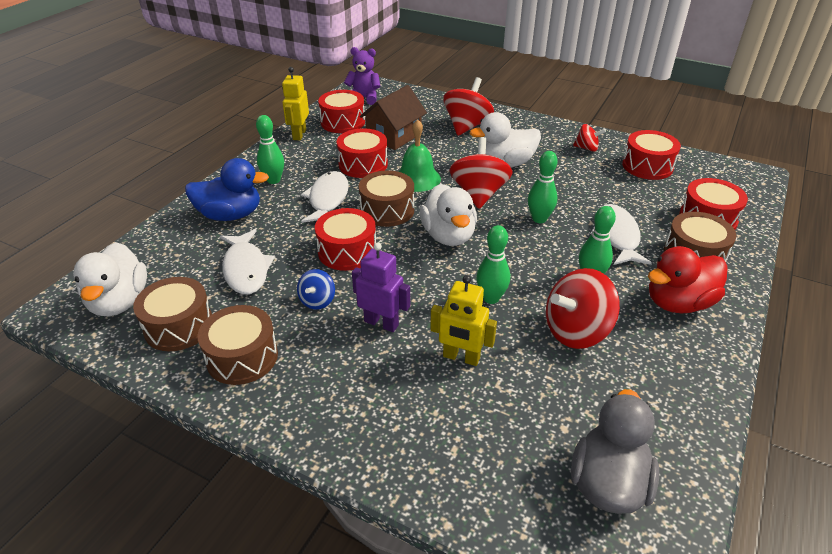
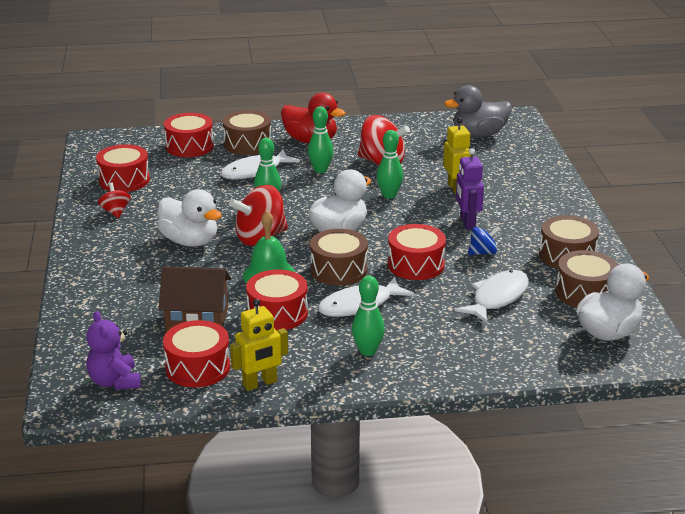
camera: 125 degrees left, 10 degrees down
blue duck [185,158,269,221] -> none
red spinning top [443,77,494,136] -> none

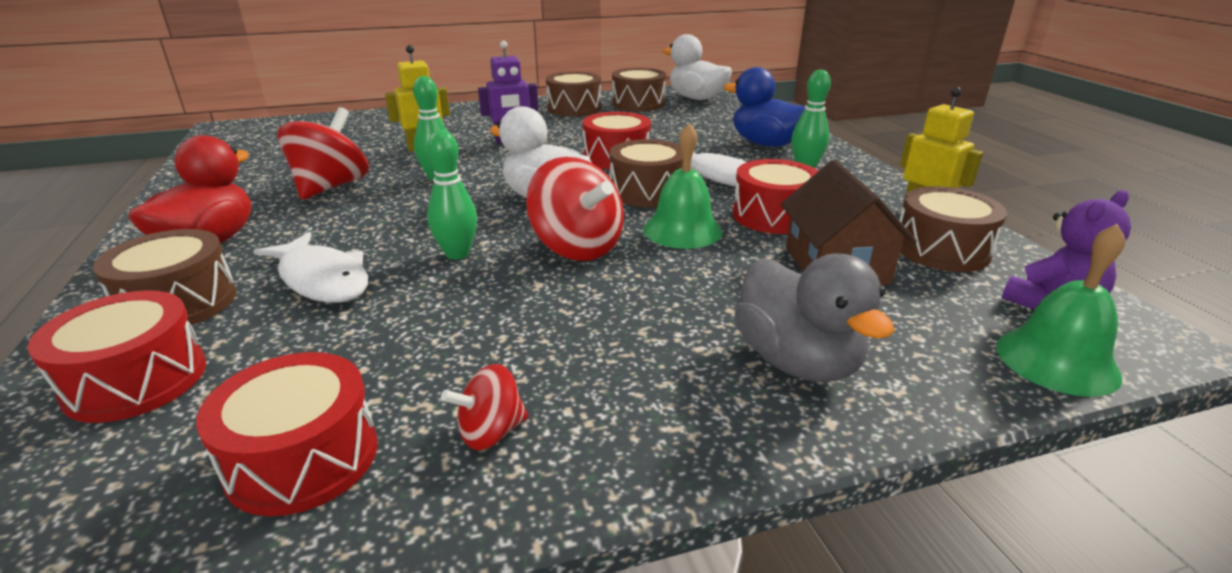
camera: 100 degrees left, 0 degrees up
white duck [157,189,222,247] -> none
red drum [163,320,230,387] -> brown drum [899,186,1007,272]
green bowling pin [308,106,333,173] -> none
grey duck [444,85,512,137] -> grey duck moved to [734,253,894,382]
white fish [455,270,529,323] -> none
blue spinning top [468,226,500,255] -> none
none -> blue duck [723,67,805,147]
none -> green bell [996,224,1125,397]

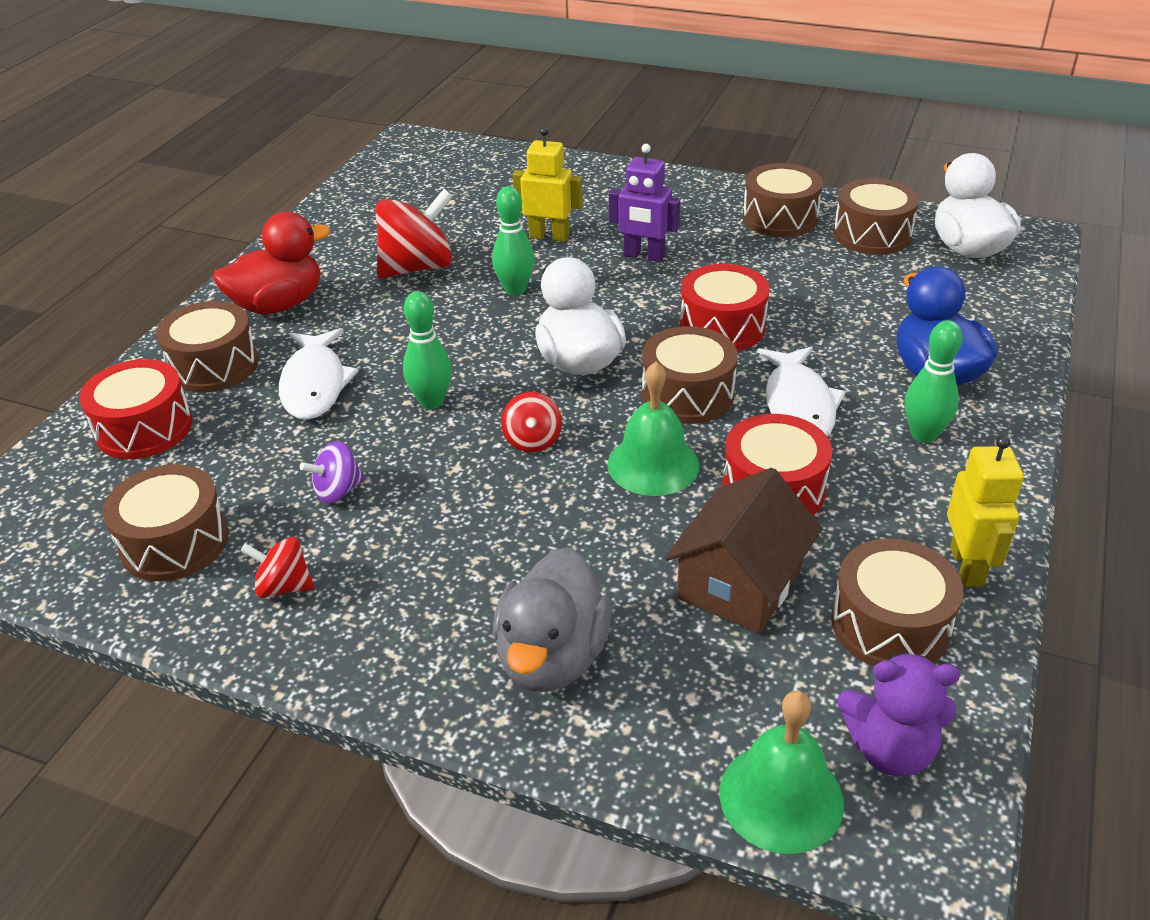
camera: 40 degrees right, 10 degrees up
red drum [196,352,378,516] -> brown drum [103,464,229,581]
red spinning top [526,157,624,261] -> red spinning top [501,392,562,452], size x0.53
none -> purple spinning top [300,441,365,504]

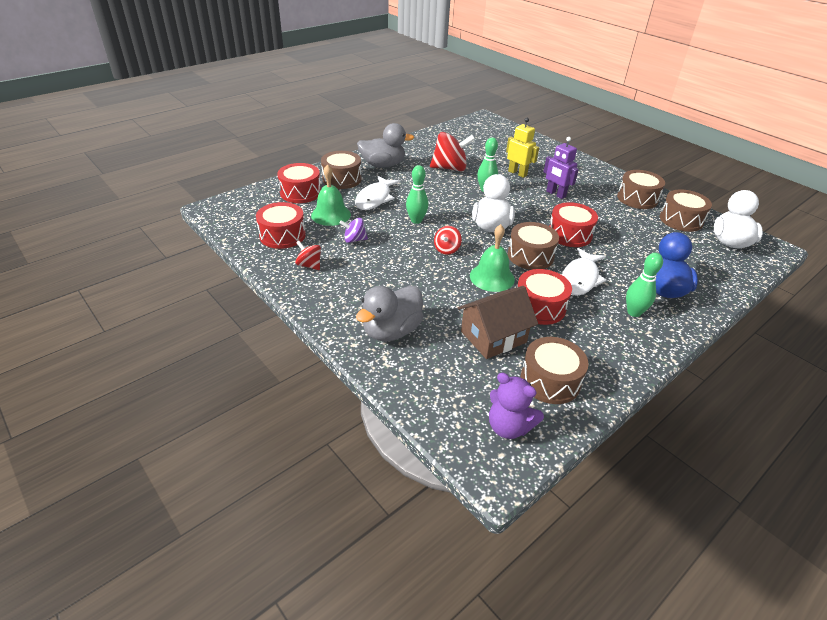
camera: 25 degrees right, 0 degrees up
brown drum [103,464,229,581] -> red drum [256,202,306,249]
red duck [213,212,330,314] -> grey duck [357,123,414,168]
green bell [719,691,844,854] -> green bell moved to [311,164,351,226]
yellow robot [947,435,1024,587] -> none

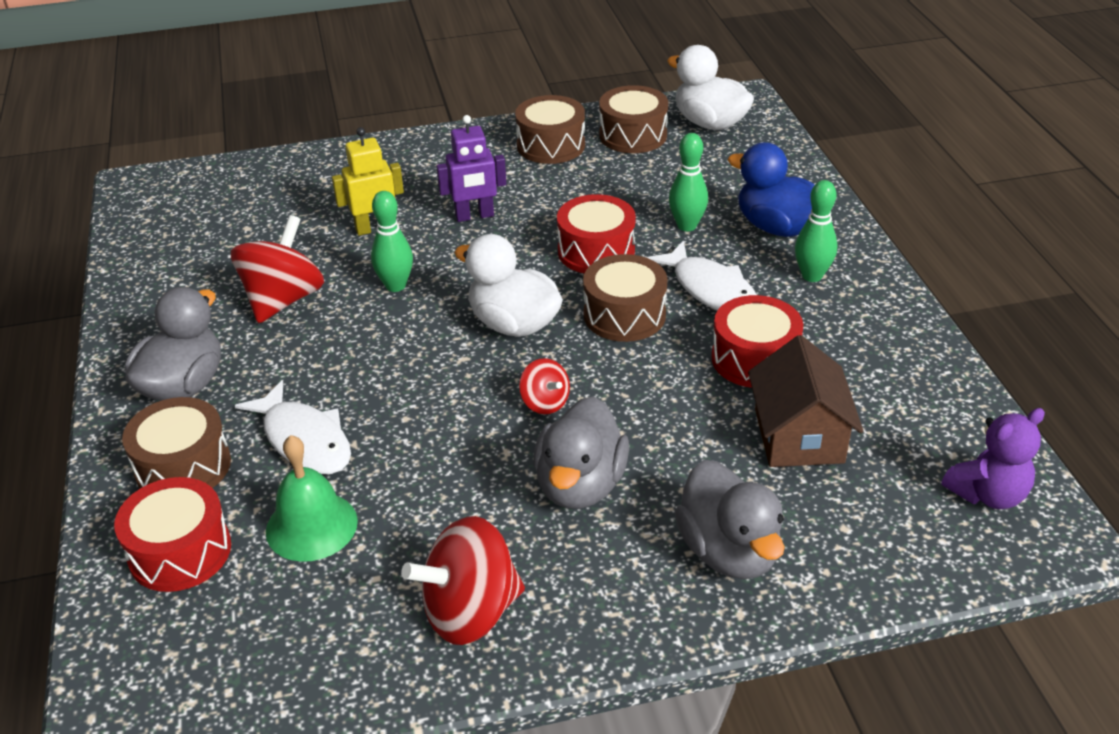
camera: 60 degrees left, 0 degrees up
red drum [256,202,306,249] -> none
red spinning top [295,241,321,270] -> red spinning top [401,516,525,645], size x1.89
purple spinning top [340,218,368,243] -> none
green bowling pin [406,165,429,224] -> green bowling pin moved to [669,133,708,231]
green bell [470,224,515,292] -> none
brown drum [521,337,589,404] -> none
none -> grey duck [534,396,629,509]

